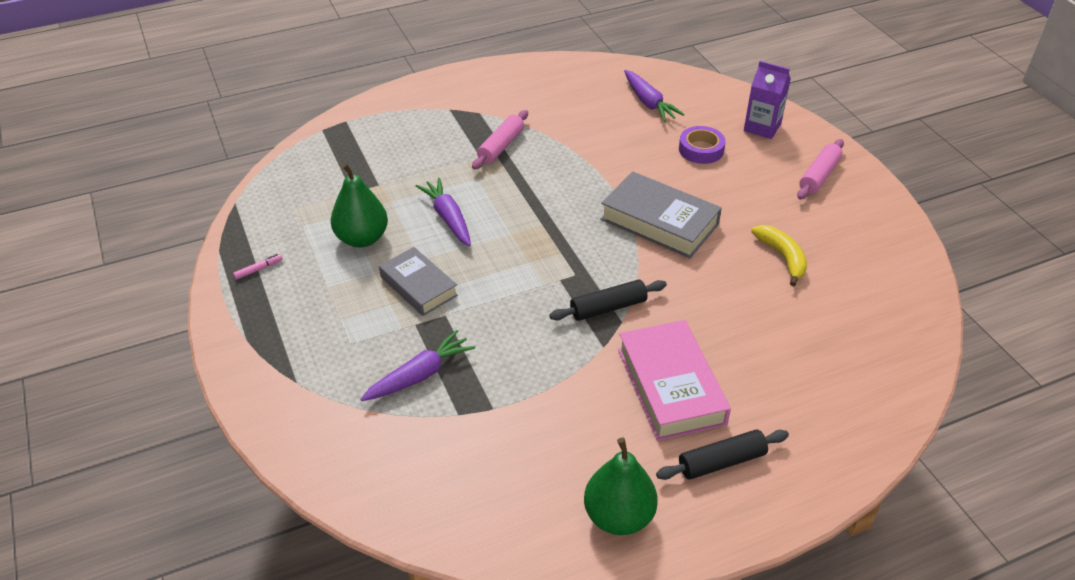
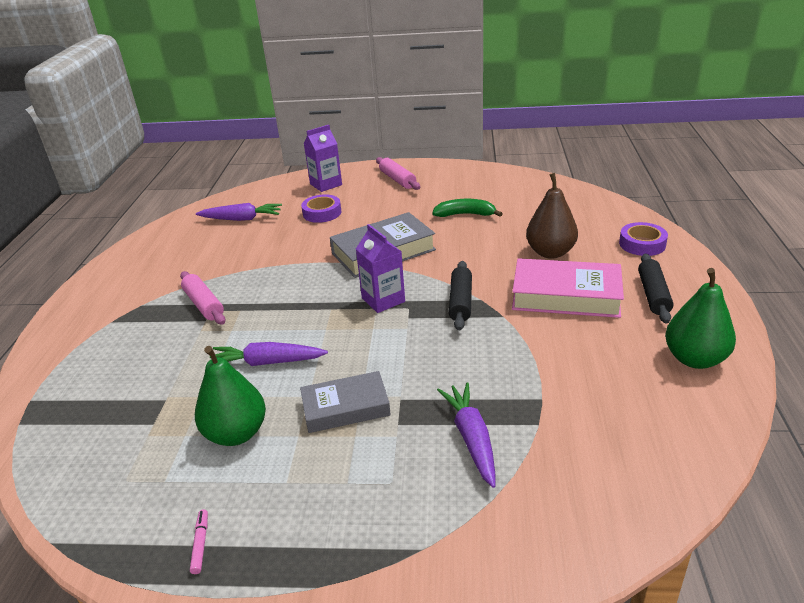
camera: 60 degrees left, 10 degrees down
yellow banana [751,225,807,286] -> green banana [432,199,503,217]
none -> purple carton [356,224,405,313]
none -> brown pear [526,173,578,259]
none -> purple tape [619,222,668,256]

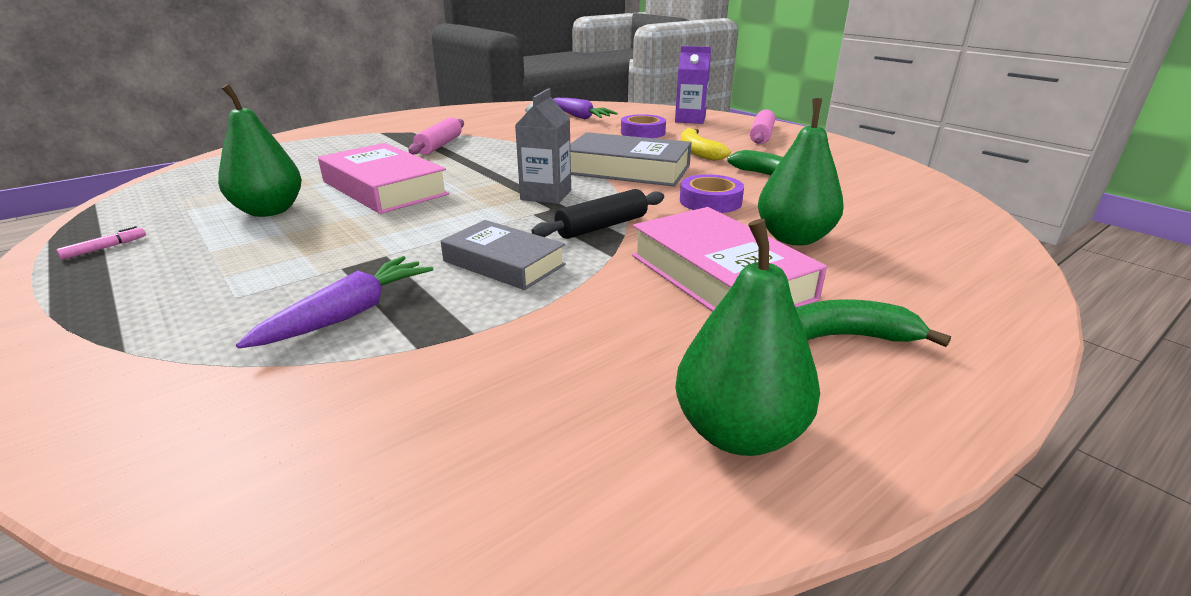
camera: 45 degrees right, 5 degrees down
purple carrot [210,342,328,366] -> pink book [318,143,449,214]
grey book [300,371,391,433] -> grey book moved to [441,220,566,290]
purple carton [356,224,405,313] -> grey carton [515,88,571,204]
brown pear [526,173,578,259] -> green pear [758,98,844,245]
purple tape [619,222,668,256] -> purple tape moved to [680,174,744,213]
black rolling pin [638,254,674,324] -> green banana [796,299,951,347]
none -> yellow banana [681,128,731,161]

